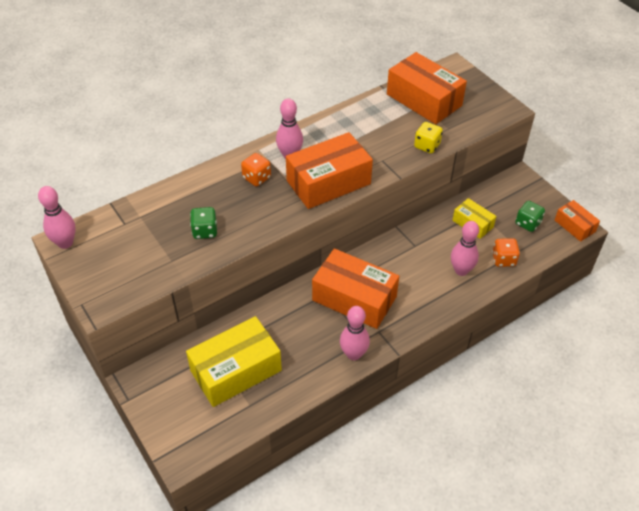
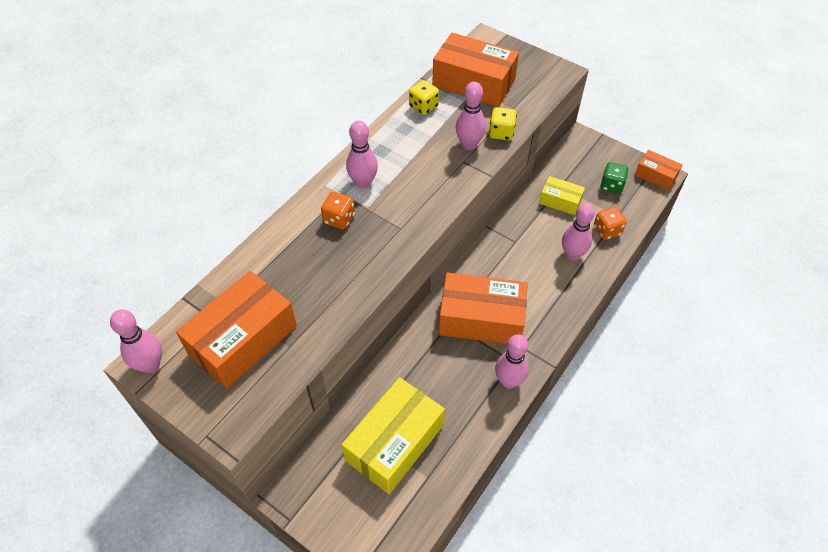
camera: 20 degrees left, 5 degrees up
green dice [190,207,217,239] -> none
orange box [286,132,373,209] -> orange box moved to [176,271,297,389]
none -> yellow dice [409,80,439,115]
none -> pink bowling pin [456,82,486,150]

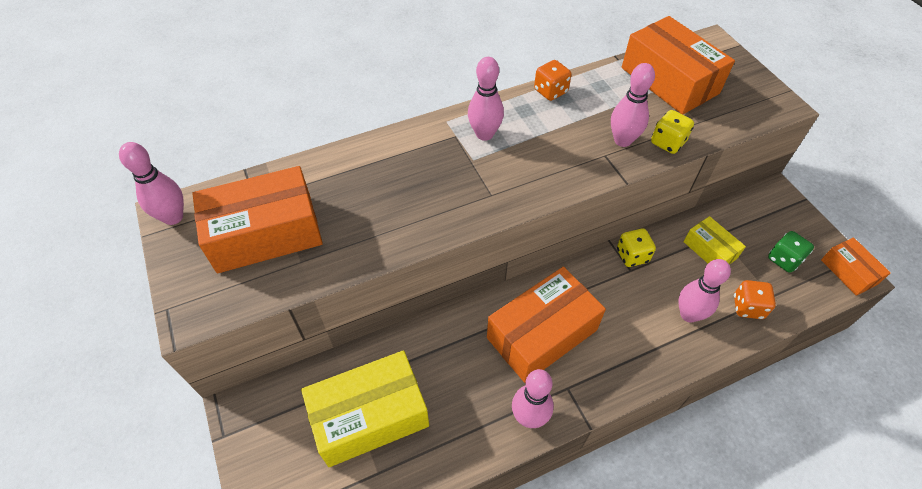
camera: 30 degrees right, 0 degrees up
orange dice [321,192,355,229] -> orange dice moved to [534,60,572,101]
yellow dice [409,80,439,115] -> yellow dice moved to [617,229,656,267]
orange box [439,272,528,344] -> orange box turned 75 degrees counterclockwise [487,267,606,383]

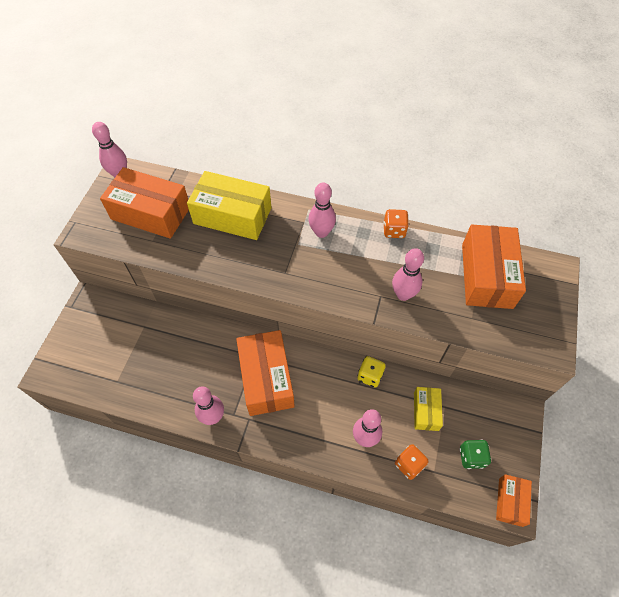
camera: 40 degrees right, 5 degrees up
yellow box [301,350,429,467] -> yellow box moved to [187,171,271,240]
orange box [487,267,606,383] -> orange box turned 75 degrees clockwise [236,330,295,416]
yellow dice [651,110,694,154] -> none

